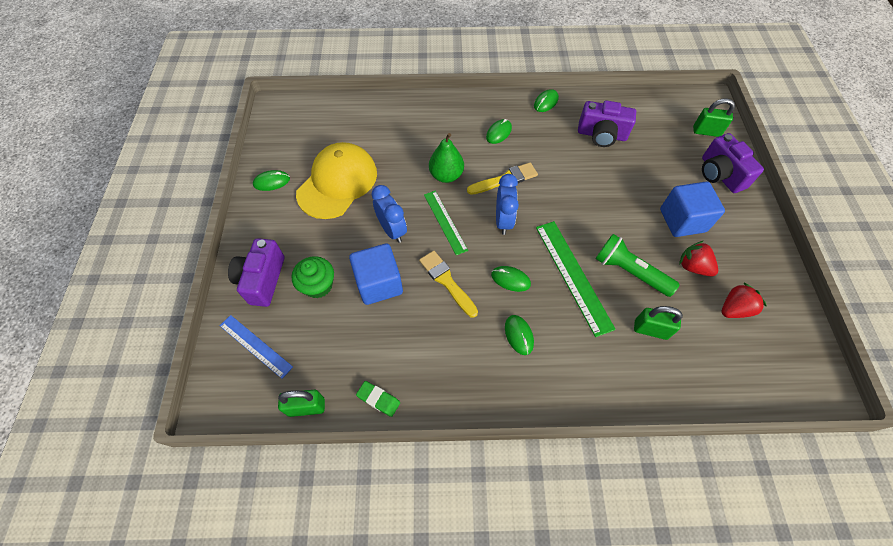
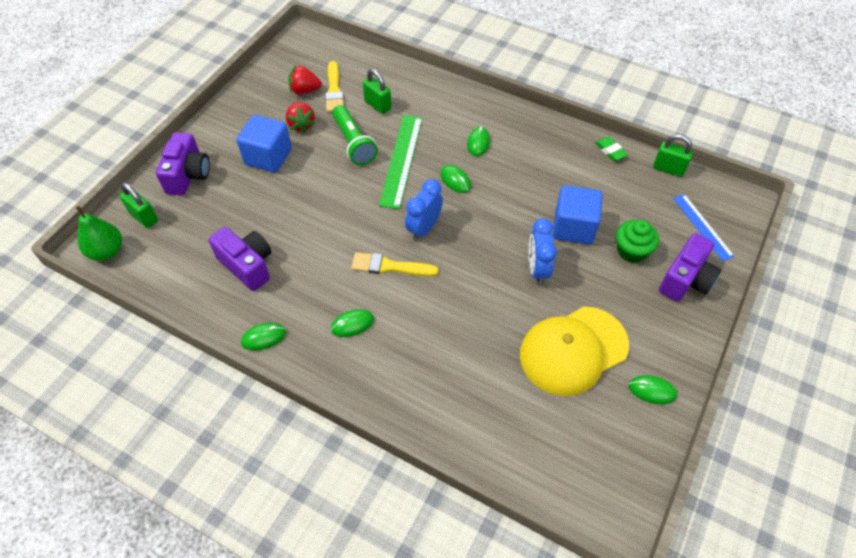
camera: 150 degrees left, 5 degrees down
yellow brush [419,251,478,318] -> yellow brush moved to [325,61,344,112]
green ruler [424,191,468,255] -> none
green pear [429,133,464,183] -> green pear moved to [76,206,122,261]

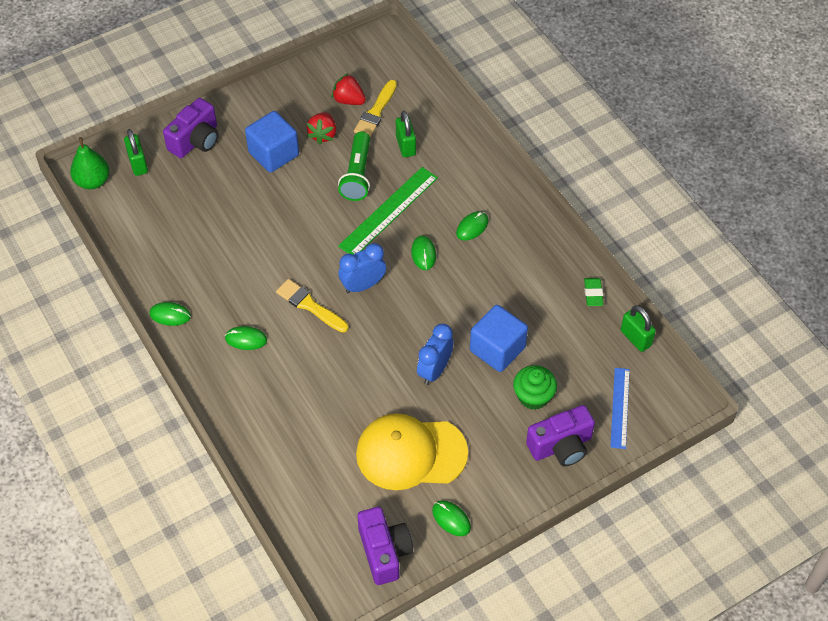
camera: 30 degrees right, 0 degrees up
purple camera [208,227,271,291] -> purple camera moved to [357,507,413,585]

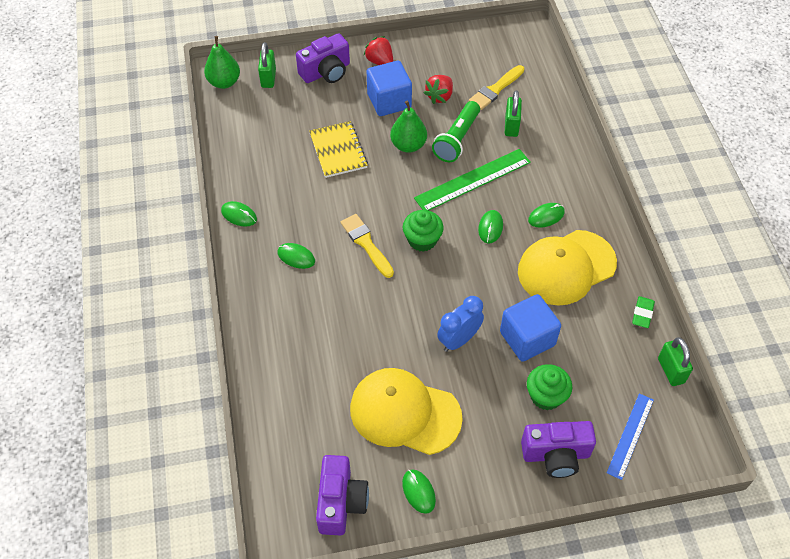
camera: 20 degrees right, 0 degrees up
red strawberry [331,73,366,105] -> red strawberry moved to [364,36,393,65]
blue clock [338,243,386,293] -> green cupcake [403,210,444,252]
none -> yellow notebook [309,121,368,178]
none -> green pear [390,100,427,153]
none -> yellow cap [518,230,617,306]

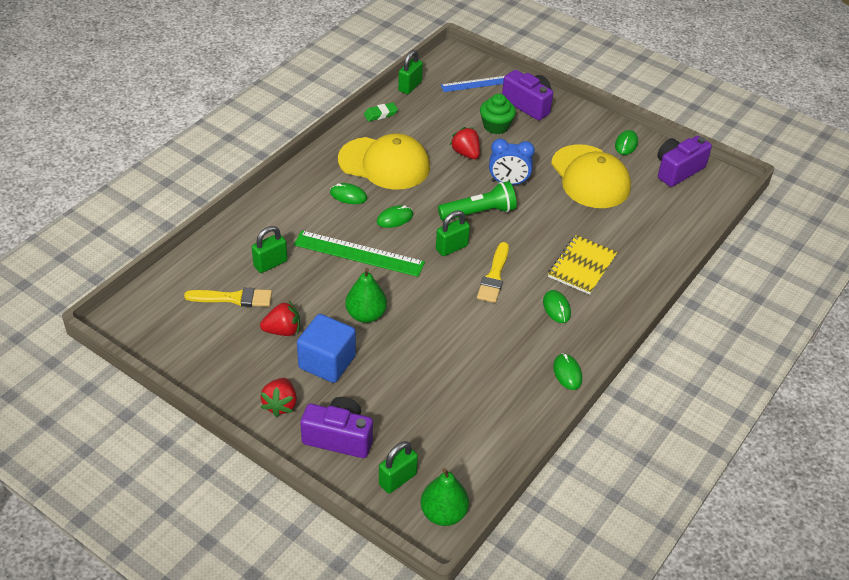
camera: 135 degrees left, 10 degrees down
yellow notebook [309,121,368,178] -> yellow notebook moved to [548,235,618,295]
green cupcake [403,210,444,252] -> green padlock [436,210,470,256]
green flashlight [432,101,480,162] -> green flashlight moved to [438,181,517,221]
blue cube [500,294,561,362] -> red strawberry [450,127,480,159]

